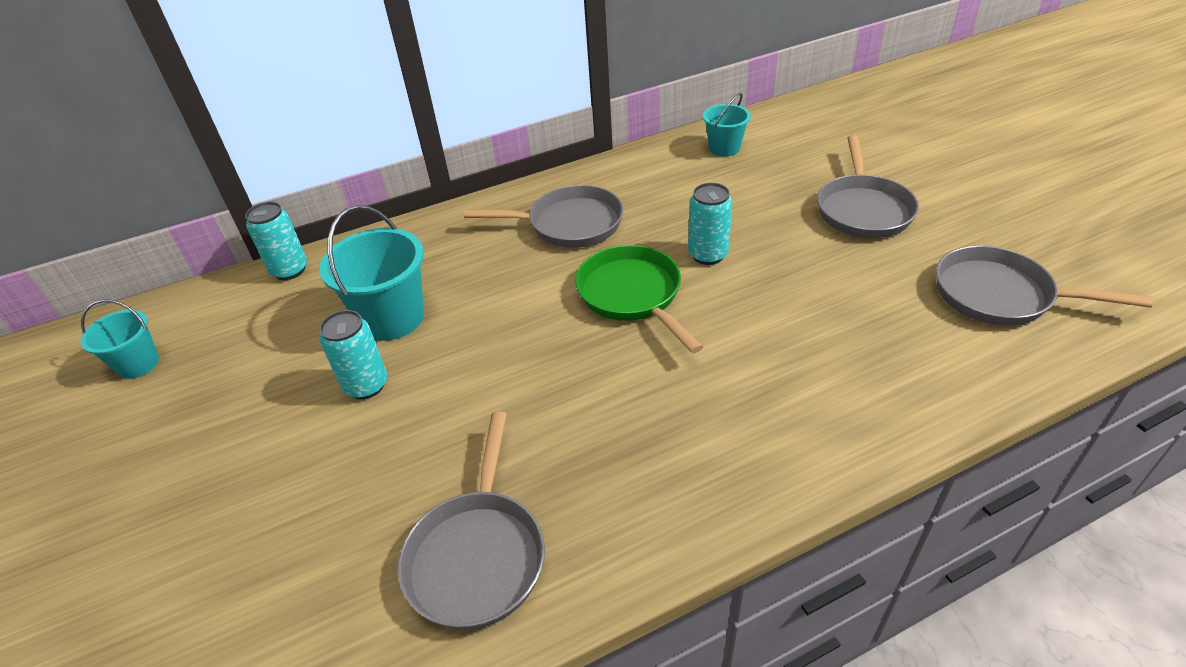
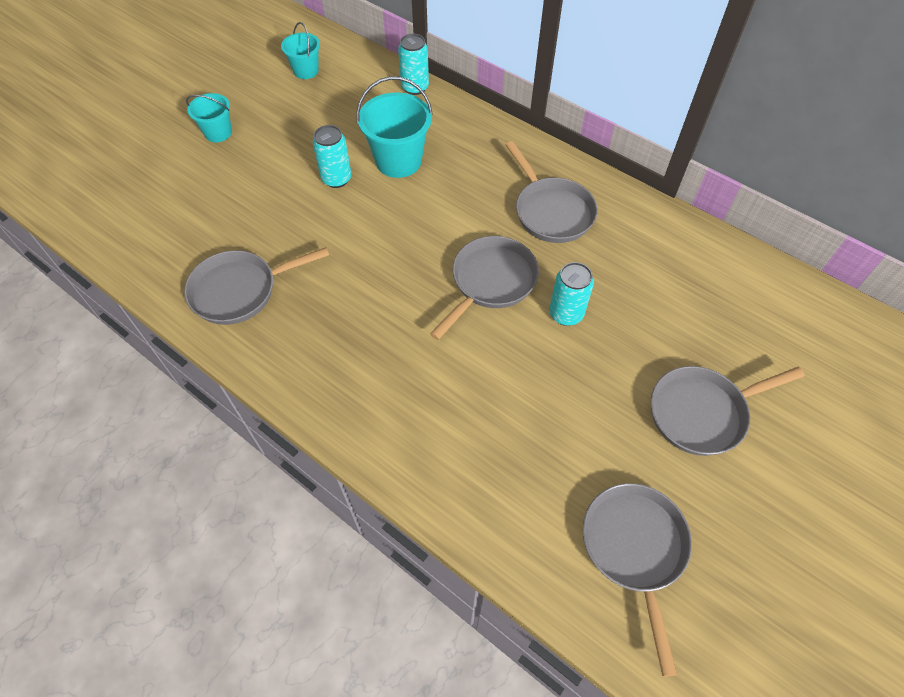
camera: 60 degrees right, 15 degrees up
green pan [575,245,703,354] -> grey pan [430,236,539,340]
turquoise bucket [703,93,751,157] -> turquoise bucket moved to [186,93,232,142]

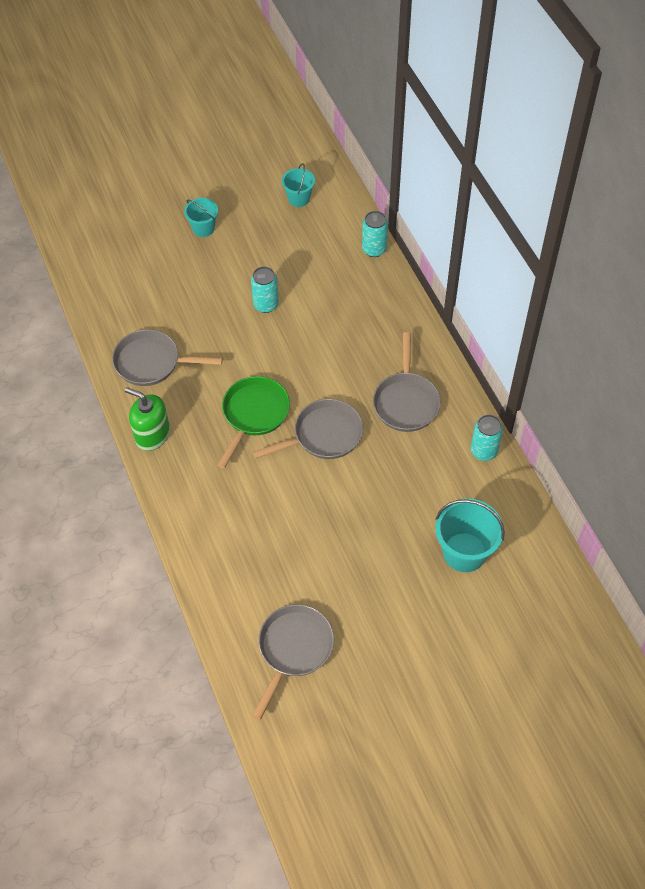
camera: 30 degrees right, 0 degrees up
turquoise bucket [356,76,433,178] -> turquoise bucket moved to [435,499,505,572]
turquoise can [549,262,594,326] -> turquoise can moved to [471,415,503,461]
grey pan [651,366,805,456] -> none
none -> green soap dispenser [125,387,170,451]
none -> green pan [218,376,290,468]

